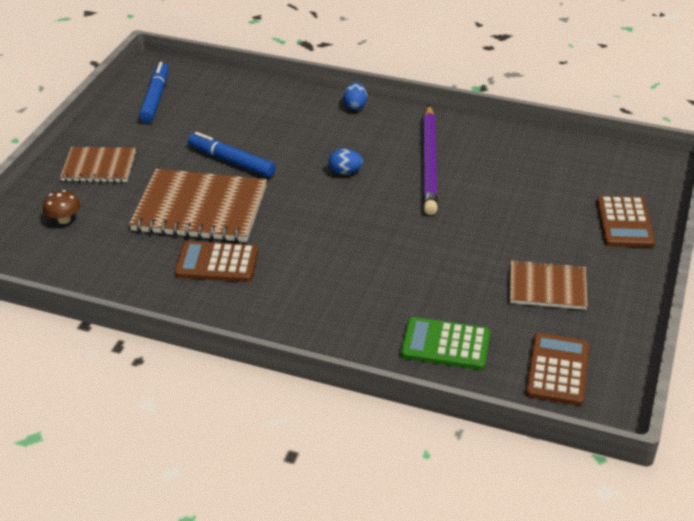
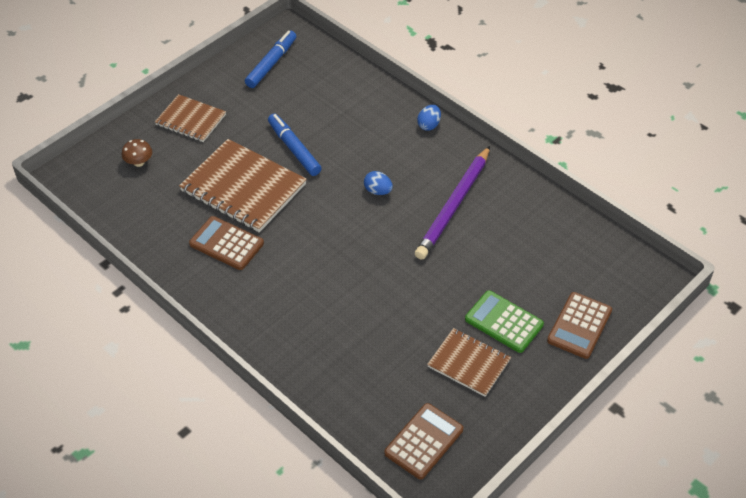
camera: 25 degrees right, 10 degrees up
green calculator [401,317,490,370] -> green calculator moved to [465,290,544,353]

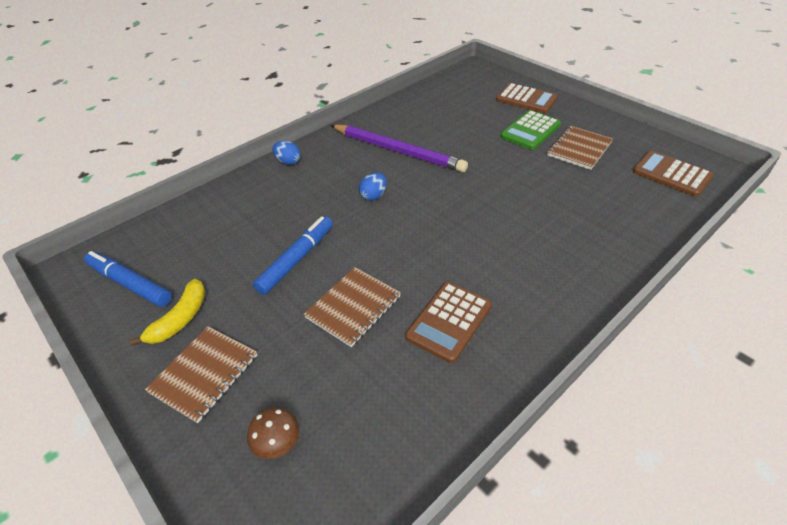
camera: 85 degrees left, 5 degrees down
brown notebook [179,139,307,232] -> brown notebook [304,267,401,347], size x0.59
blue marker [268,114,322,176] -> blue marker turned 150 degrees clockwise [253,216,333,295]
none -> yellow banana [129,279,206,346]

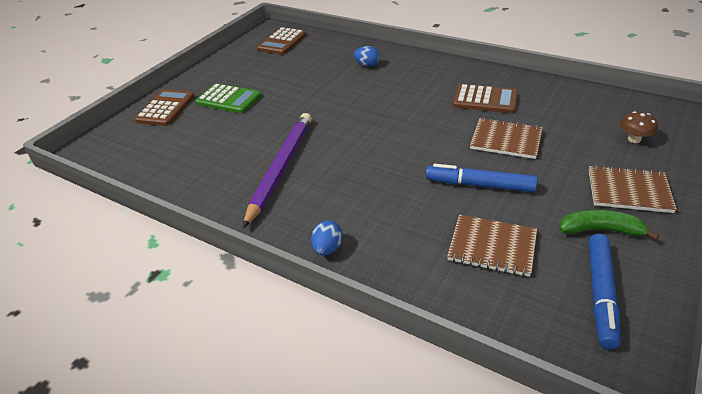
camera: 105 degrees left, 5 degrees down
yellow banana [129,279,206,346] -> green banana [559,210,659,240]
blue egg [359,172,387,201] -> blue egg moved to [354,46,380,67]
brown notebook [547,126,613,170] -> brown notebook moved to [447,215,537,277]

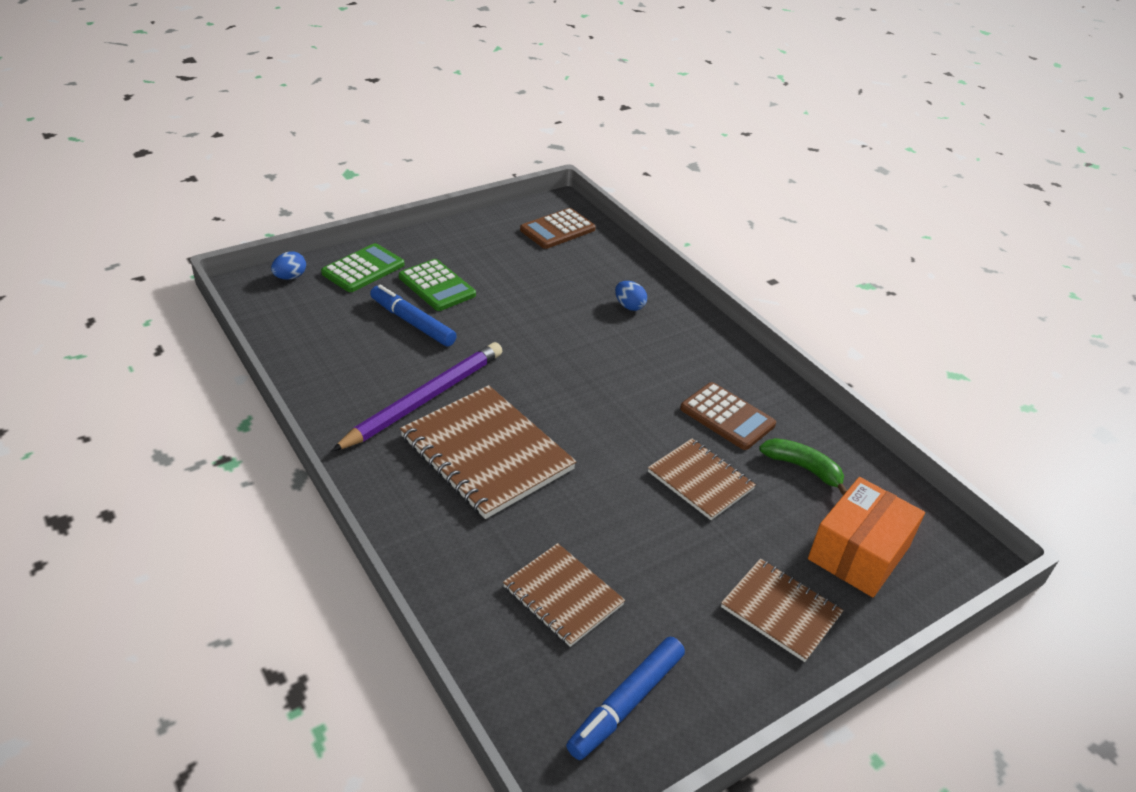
camera: 20 degrees right, 0 degrees up
brown calculator [134,89,194,126] -> green calculator [321,243,404,292]
blue egg [311,220,343,255] -> blue egg moved to [271,251,306,280]
blue marker [426,164,537,192] -> blue marker moved to [370,285,457,347]
green banana [559,210,659,240] -> green banana moved to [759,438,847,495]
brown mushroom [620,111,658,143] -> orange box [808,477,925,597]
none -> brown notebook [400,385,576,519]

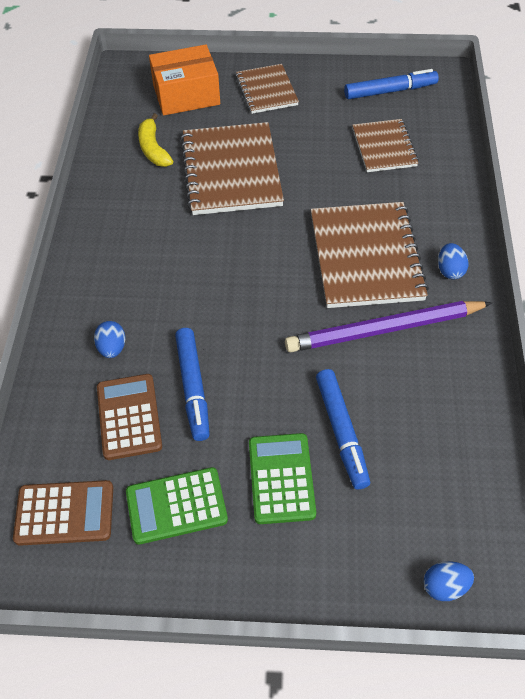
camera: 140 degrees left, 15 degrees up
green calculator [321,243,404,292] -> green calculator moved to [126,467,228,545]
brown notebook [648,439,756,520] -> brown notebook [180,122,284,215], size x1.69
brown calculator [680,382,776,450] -> brown calculator moved to [97,374,162,460]
green banana [759,438,847,495] -> yellow banana [138,113,173,167]
none -> blue marker [175,328,210,441]
none -> blue egg [438,243,468,279]

